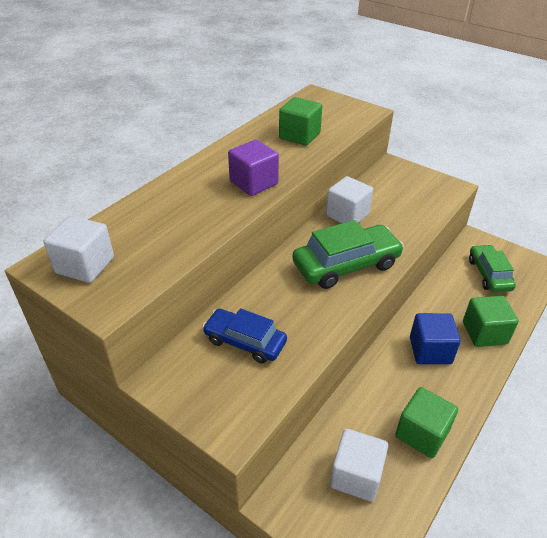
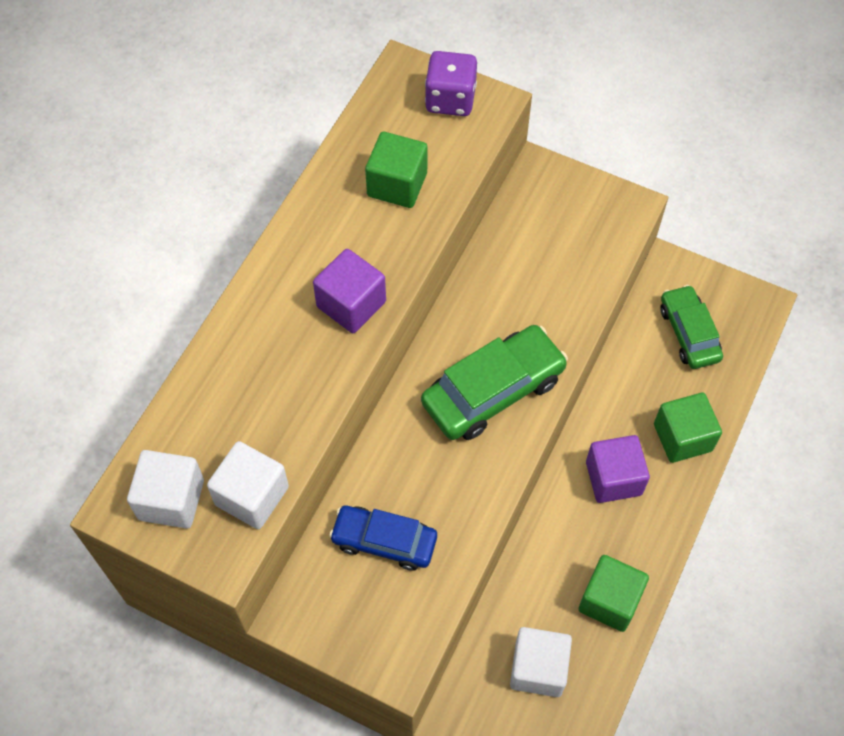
camera: 10 degrees left, 20 degrees up
white cube [326,176,373,223] -> white cube moved to [207,441,289,529]
blue cube [410,313,461,364] -> purple cube [586,435,650,503]
none -> purple dice [425,51,477,116]

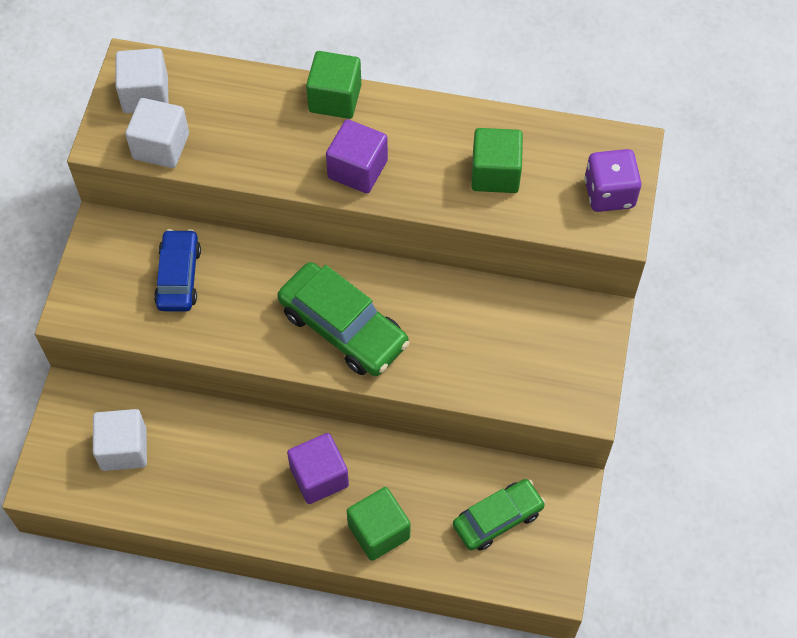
camera: 75 degrees right, 0 degrees up
green cube [579,555,649,632] -> green cube moved to [306,51,361,119]

